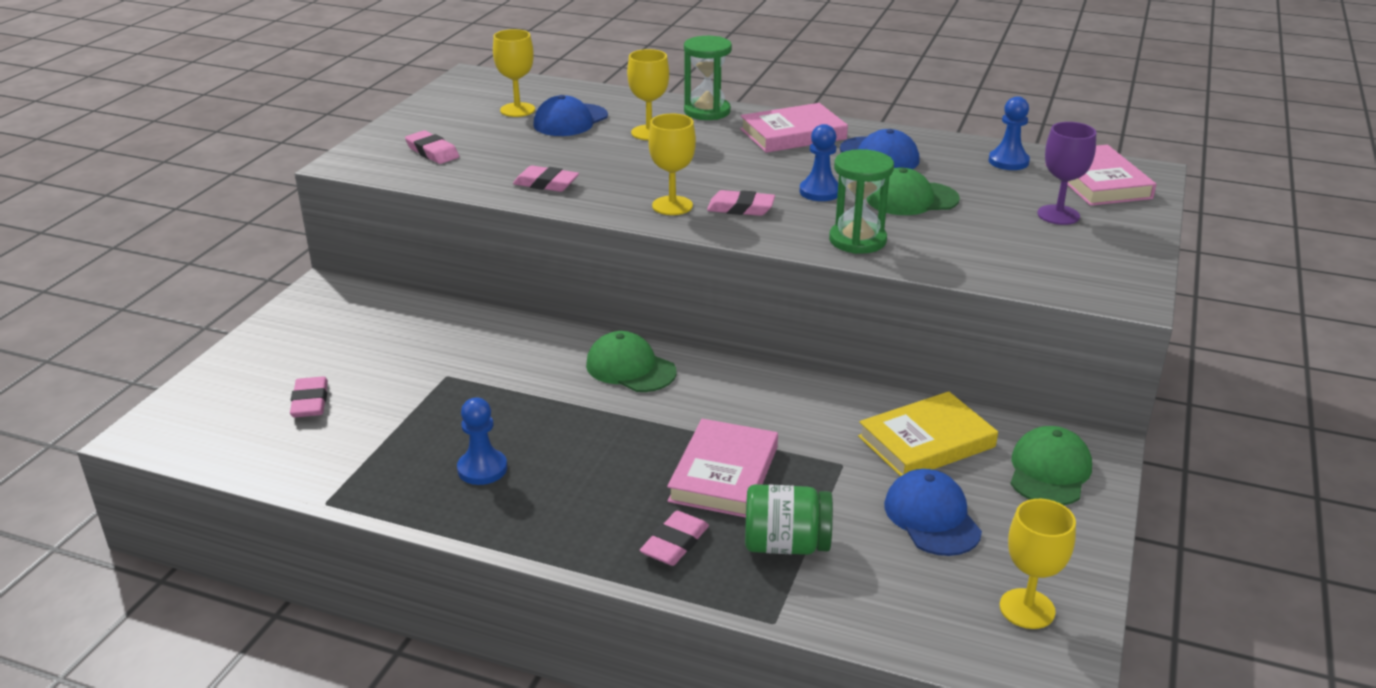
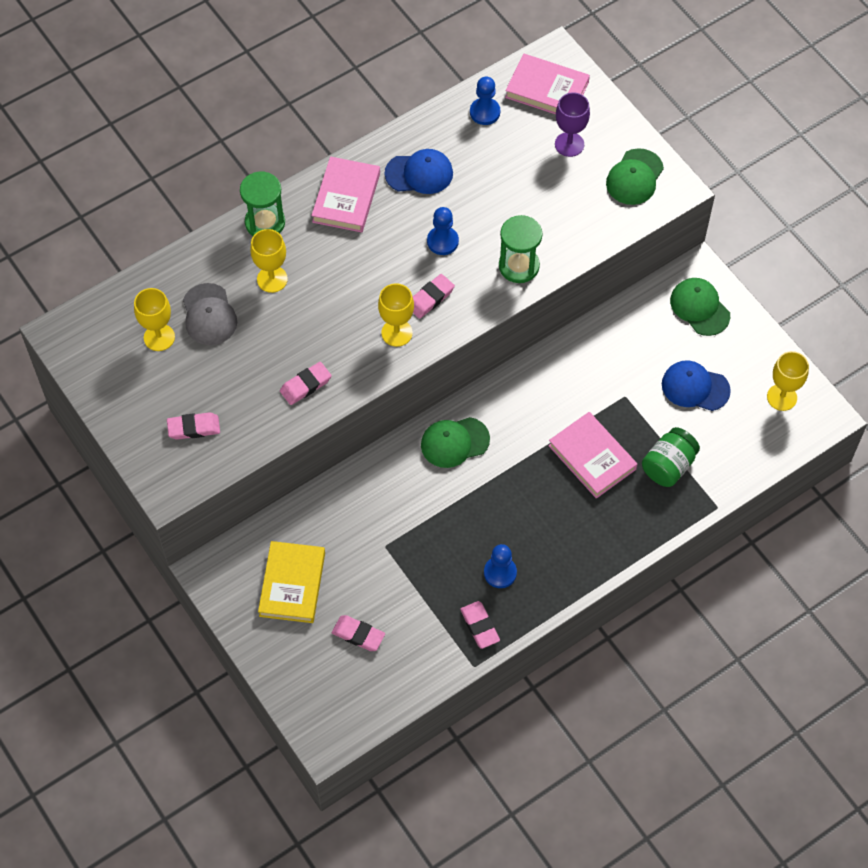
camera: 55 degrees left, 30 degrees up
blue cap [533,95,608,136] -> grey cap [183,283,237,345]
pink eraser [640,511,709,566] -> pink eraser moved to [460,601,500,649]
yellow book [858,391,998,476] -> yellow book moved to [258,541,325,623]
green cap [866,168,960,215] -> green cap moved to [606,148,664,205]

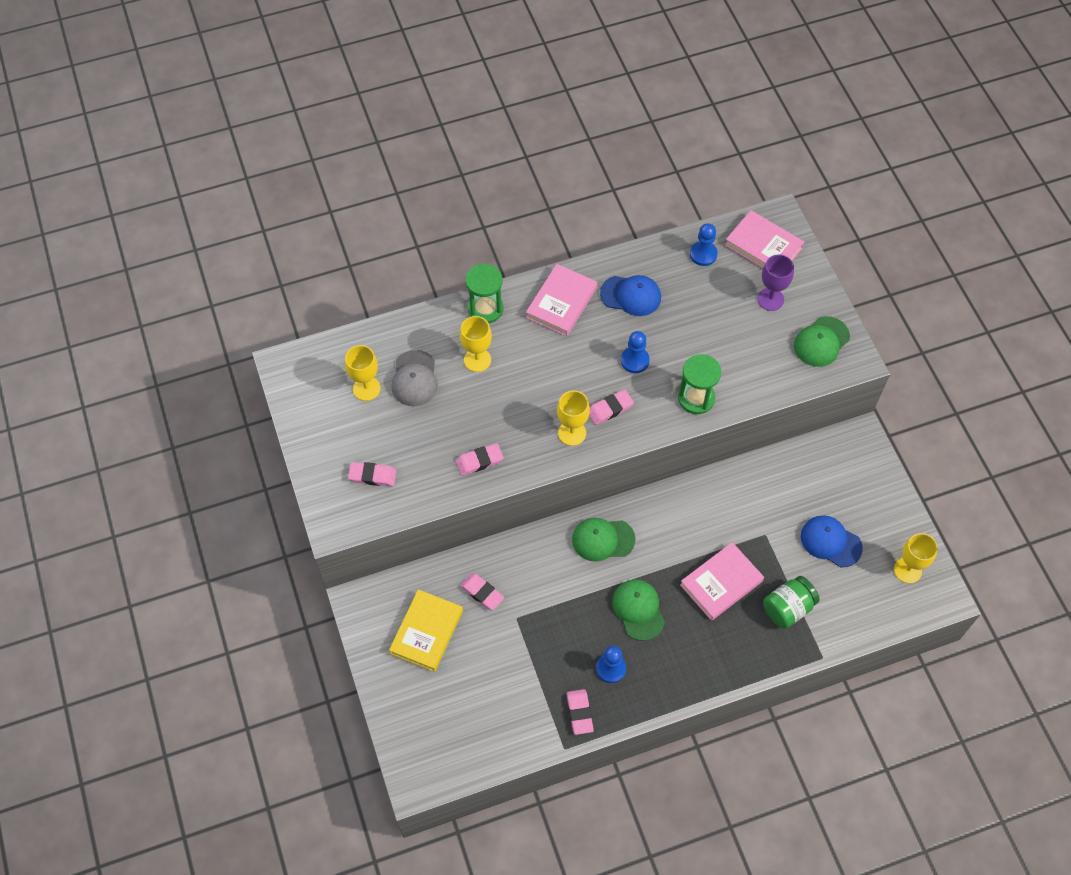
camera: 15 degrees right, 0 degrees up
pink eraser [332,615,385,651] -> pink eraser moved to [460,573,504,610]
pink book [548,412,637,499] -> pink book turned 75 degrees clockwise [680,542,764,621]
green cap [670,278,730,336] -> green cap moved to [612,579,665,641]

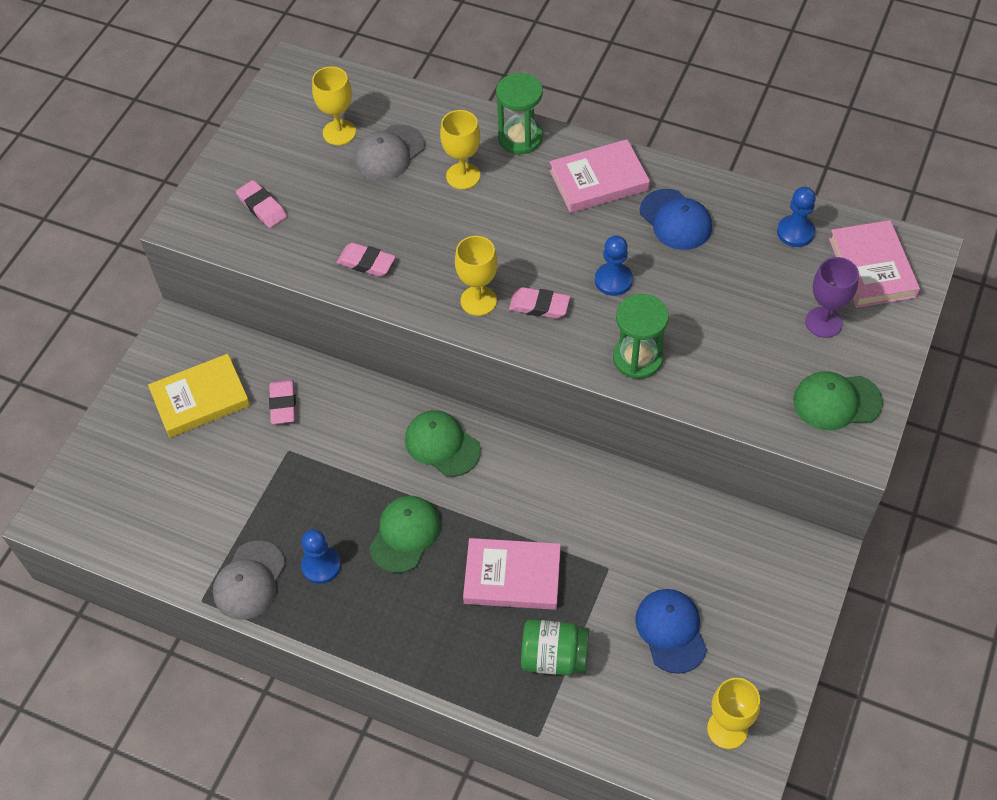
camera: 45 degrees right, 5 degrees down
pink eraser [567,689,594,735] -> grey cap [213,541,286,620]

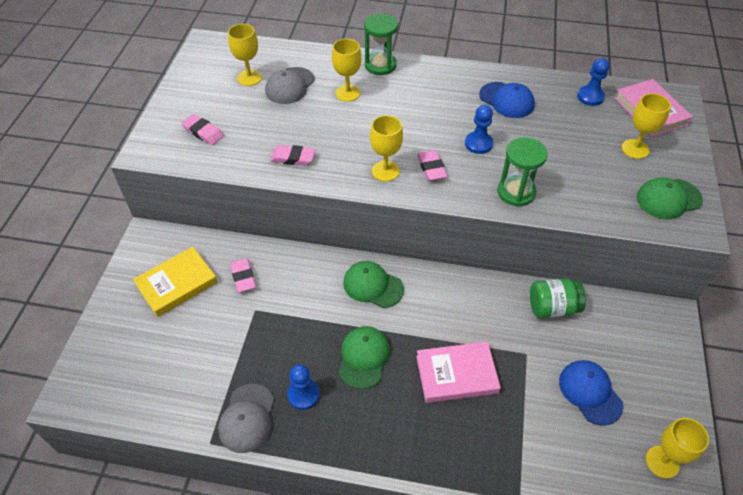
camera: 15 degrees left, 5 degrees down
pink eraser [509,287,570,319] -> pink eraser turned 75 degrees clockwise [417,150,448,181]
green jar [521,619,589,676] -> green jar moved to [530,279,586,318]
pink book [549,139,650,213] -> none
purple goblet [805,257,859,338] -> yellow goblet [622,93,671,159]

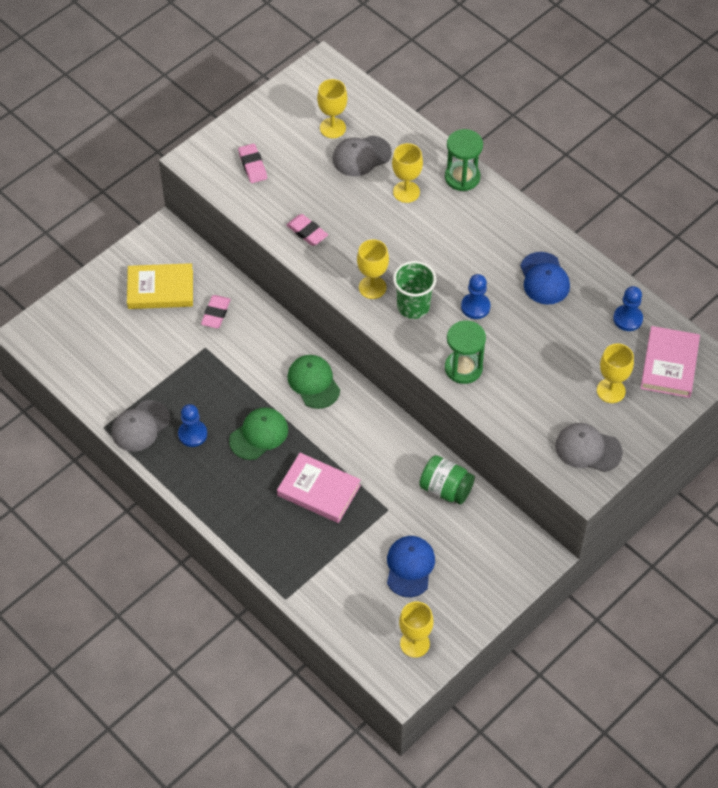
camera: 35 degrees right, 5 degrees up
pink eraser [417,150,448,181] -> green cup [393,261,436,319]
green cap [637,178,703,220] -> grey cap [555,423,623,472]

